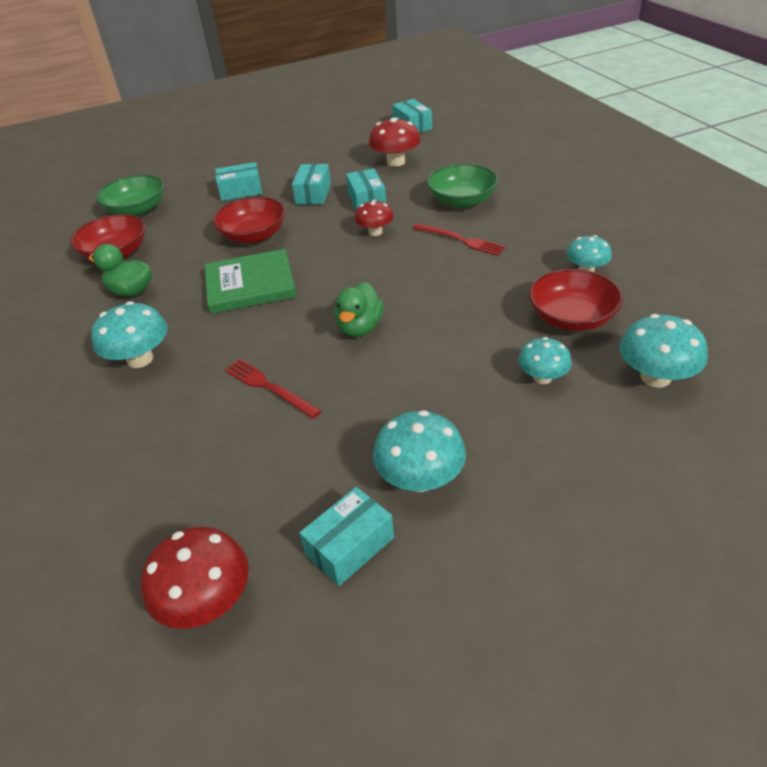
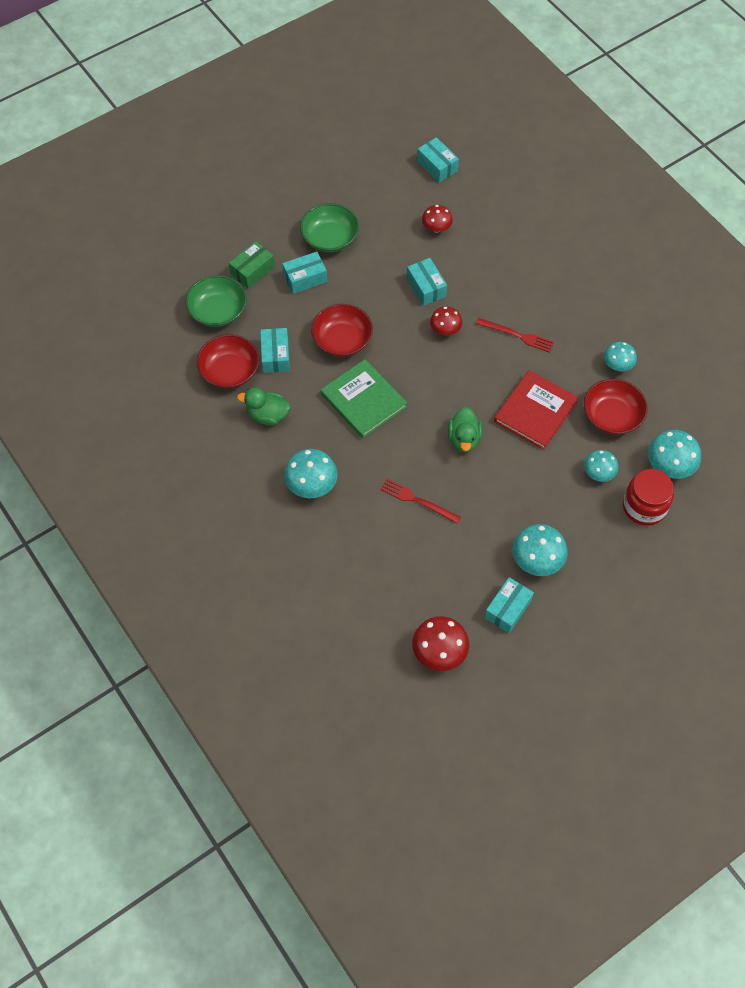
camera: 15 degrees left, 20 degrees up
green book [204,249,296,314] -> green book turned 75 degrees clockwise [321,359,407,439]
turquoise box [292,164,331,204] -> turquoise box moved to [260,328,290,373]
red mushroom [369,117,421,167] -> red mushroom [422,205,453,233], size x0.65
green bowl [427,164,498,208] -> green bowl moved to [300,203,359,252]
none -> green box [229,241,275,289]
none -> red book [494,370,579,450]
none -> red jar [623,469,674,526]

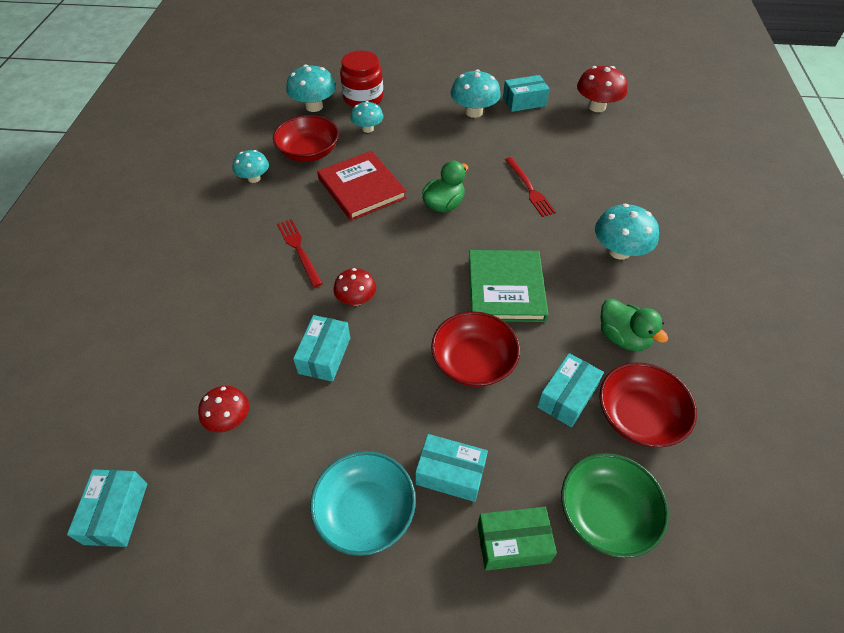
camera: 140 degrees left, 10 degrees down
green bowl [300,203,359,252] -> turquoise bowl [310,451,416,556]
red book [494,370,579,450] -> red book turned 75 degrees clockwise [317,151,407,221]

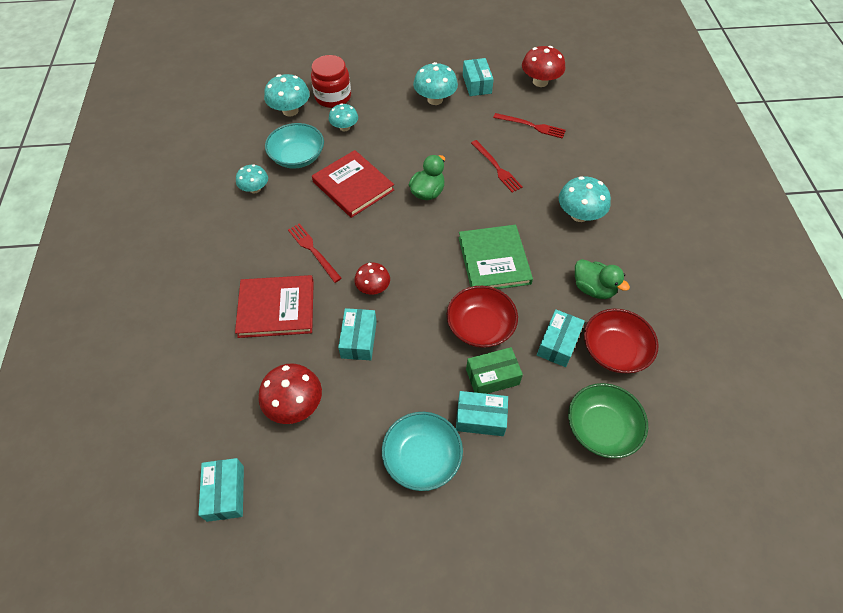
camera: 10 degrees left, 5 degrees up
red mushroom [198,386,249,433] -> red mushroom [259,363,322,424], size x1.54
red bowl [273,115,339,162] -> turquoise bowl [265,123,324,168]
green box [478,507,557,571] -> green box moved to [466,347,523,394]
turquoise box [503,75,550,112] -> turquoise box turned 75 degrees counterclockwise [463,58,494,96]
none -> red book [235,275,314,338]
none -> red fork [493,113,566,139]

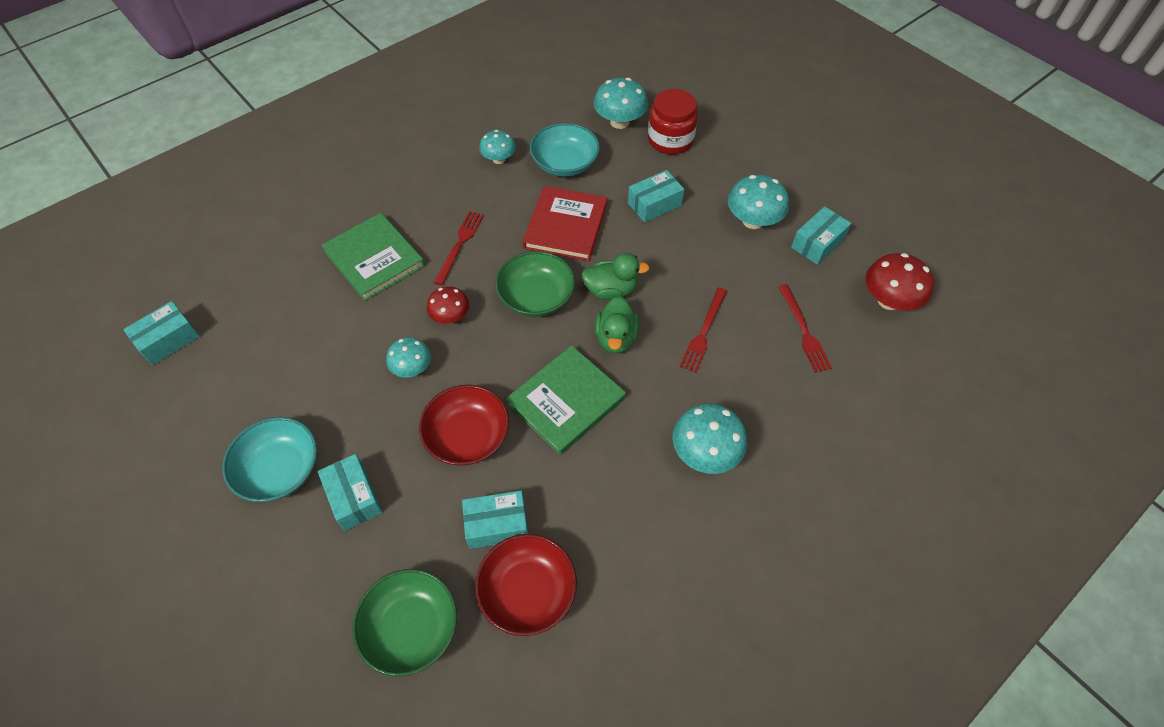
camera: 55 degrees right, 0 degrees up
red book [235,275,314,338] -> green book [321,213,425,301]
red mushroom [259,363,322,424] -> none
turquoise mushroom [329,103,358,131] -> turquoise mushroom moved to [386,337,431,378]
turquoise box [338,308,377,360] -> turquoise box moved to [628,170,684,223]
green box [466,347,523,394] -> none
green duck [575,259,630,299] -> green duck moved to [595,296,639,354]
none -> green bowl [495,251,575,317]

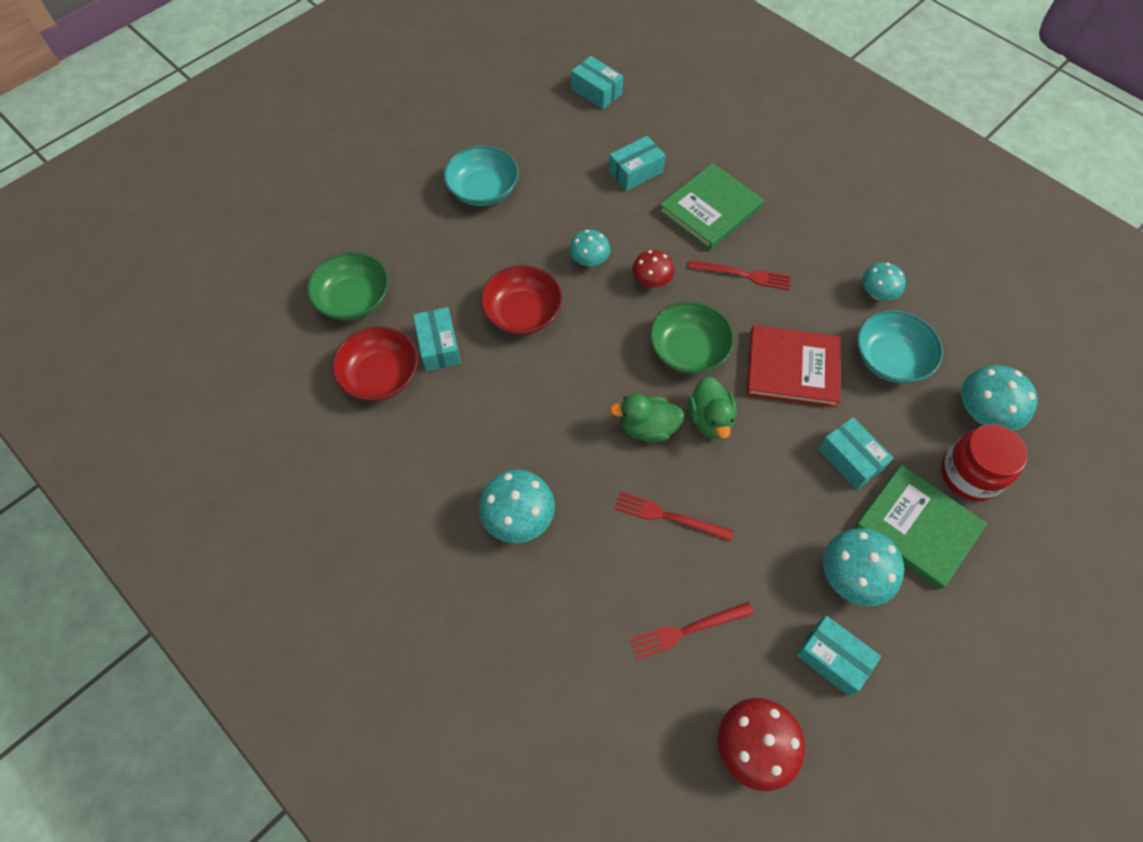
camera: 85 degrees right, 5 degrees up
turquoise box [318,454,383,531] -> turquoise box moved to [609,136,666,191]
green book [506,345,626,455] -> green book moved to [854,465,987,590]

